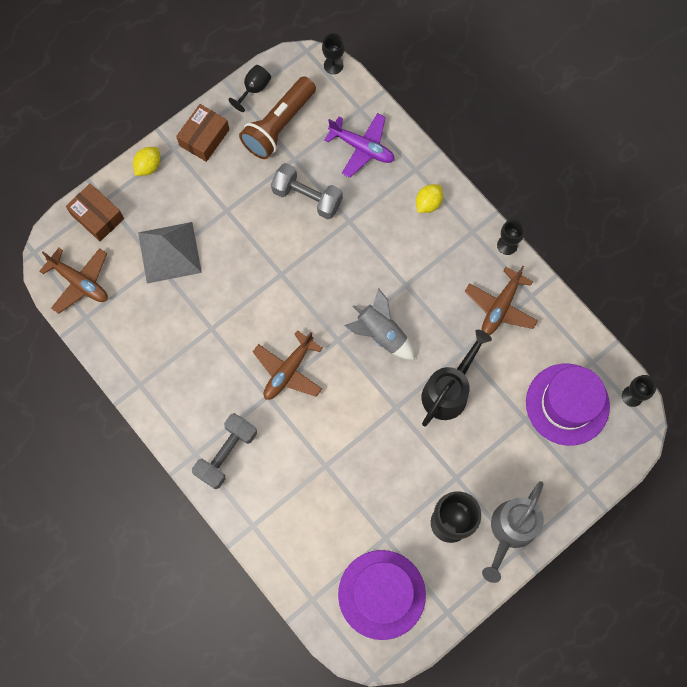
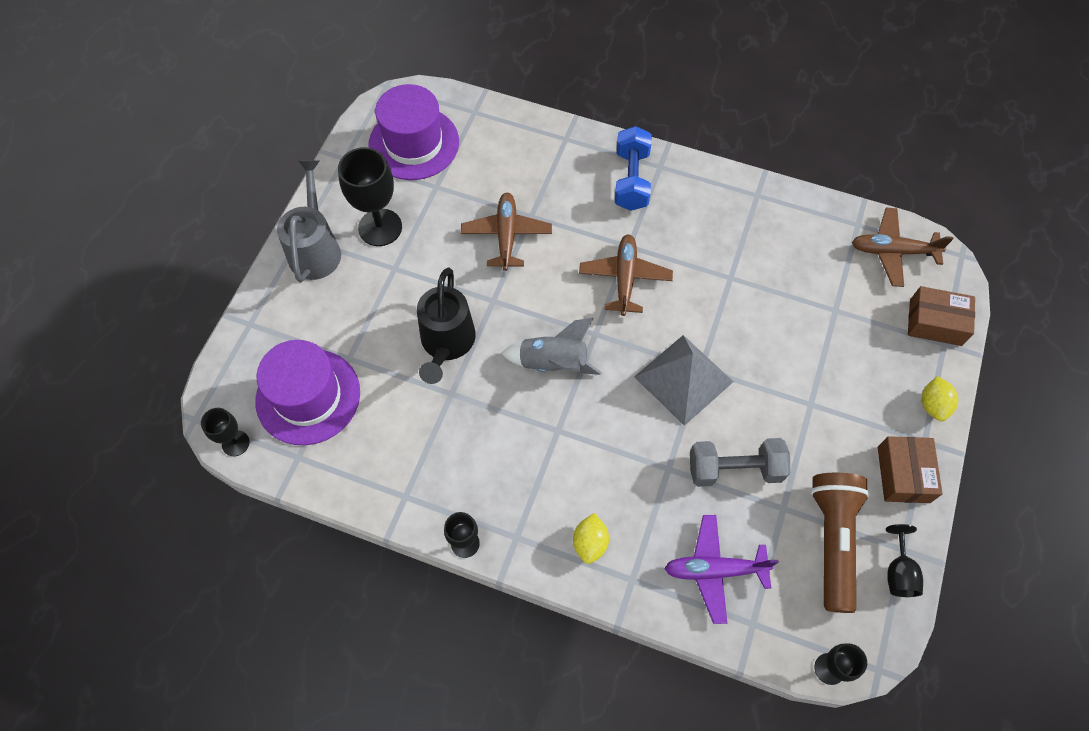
camera: 150 degrees right, 10 degrees down
grey pyramid [138,222,202,284] -> grey pyramid moved to [634,335,734,426]
grey dumbbell [192,413,257,489] -> blue dumbbell [615,126,652,211]
brown plane [465,266,538,335] -> brown plane moved to [461,193,552,271]

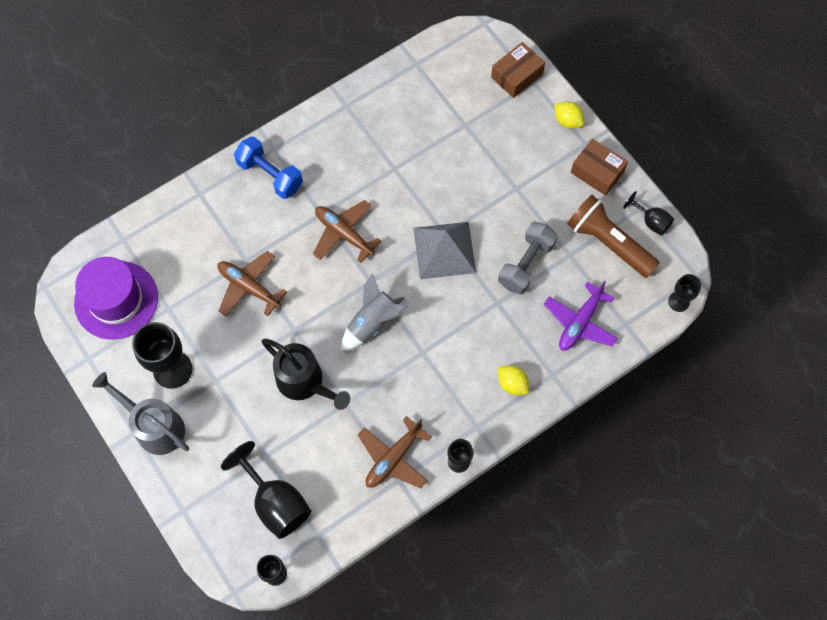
camera: 55 degrees left, 5 degrees up
purple hat [255,340,360,445] -> black goblet [221,441,311,539]
brown plane [852,208,953,287] -> brown plane moved to [358,416,431,488]

